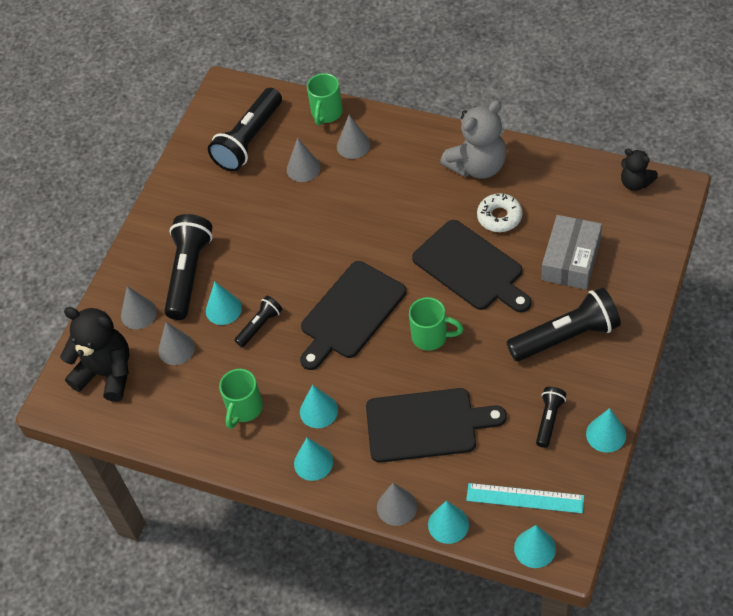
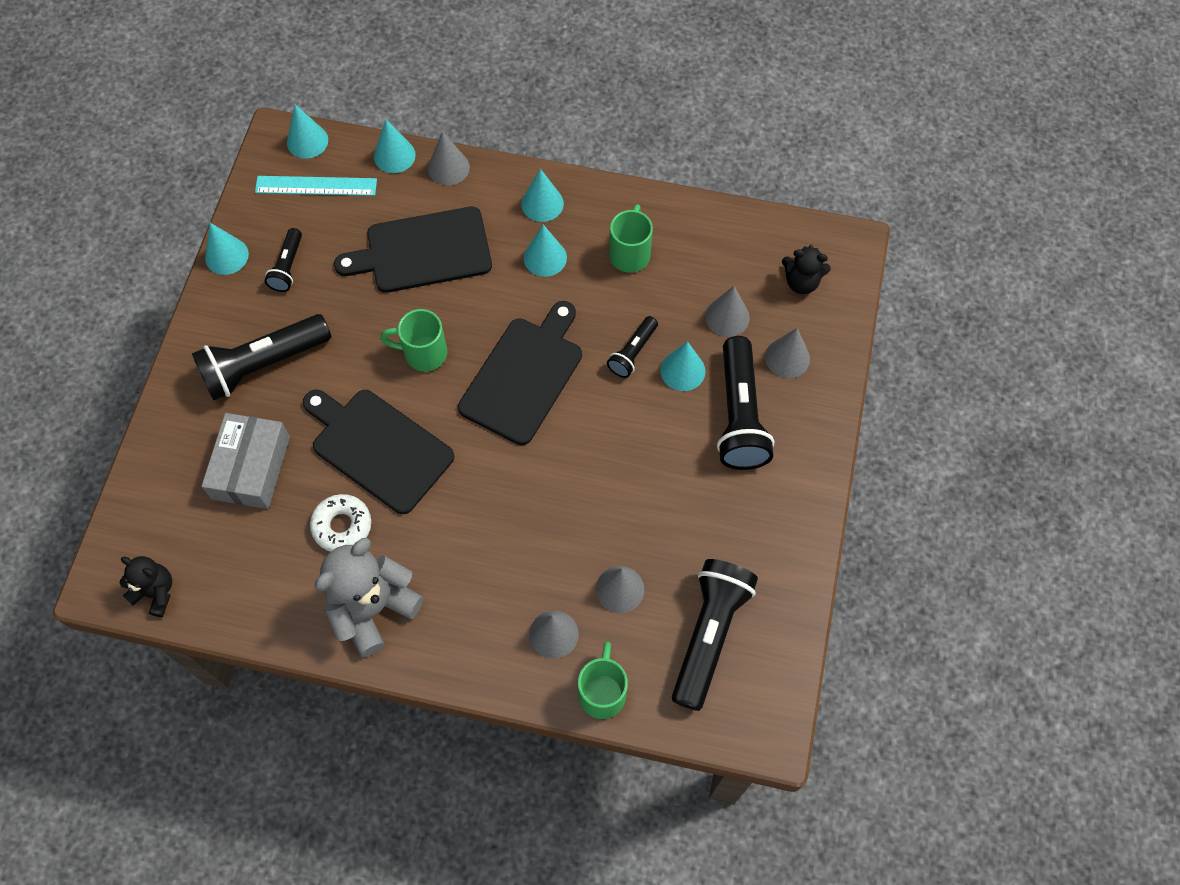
camera: 165 degrees right, 10 degrees up
black teddy bear [60,307,130,402] -> black teddy bear [782,245,831,294], size x0.56

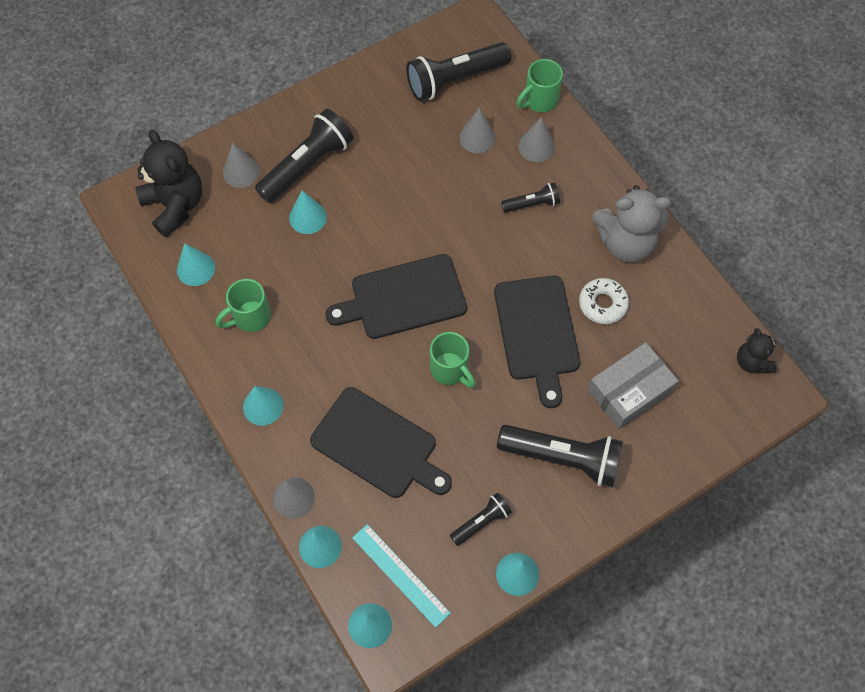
camera: 135 degrees left, 0 degrees up
turquoise cone [524,225,567,277] -> turquoise cone moved to [177,243,215,286]
black flashlight [607,316,658,378] -> black flashlight moved to [501,182,560,213]
grey cone [705,286,750,337] -> none
black teddy bear [782,245,831,294] -> black teddy bear [135,130,202,237], size x1.77

